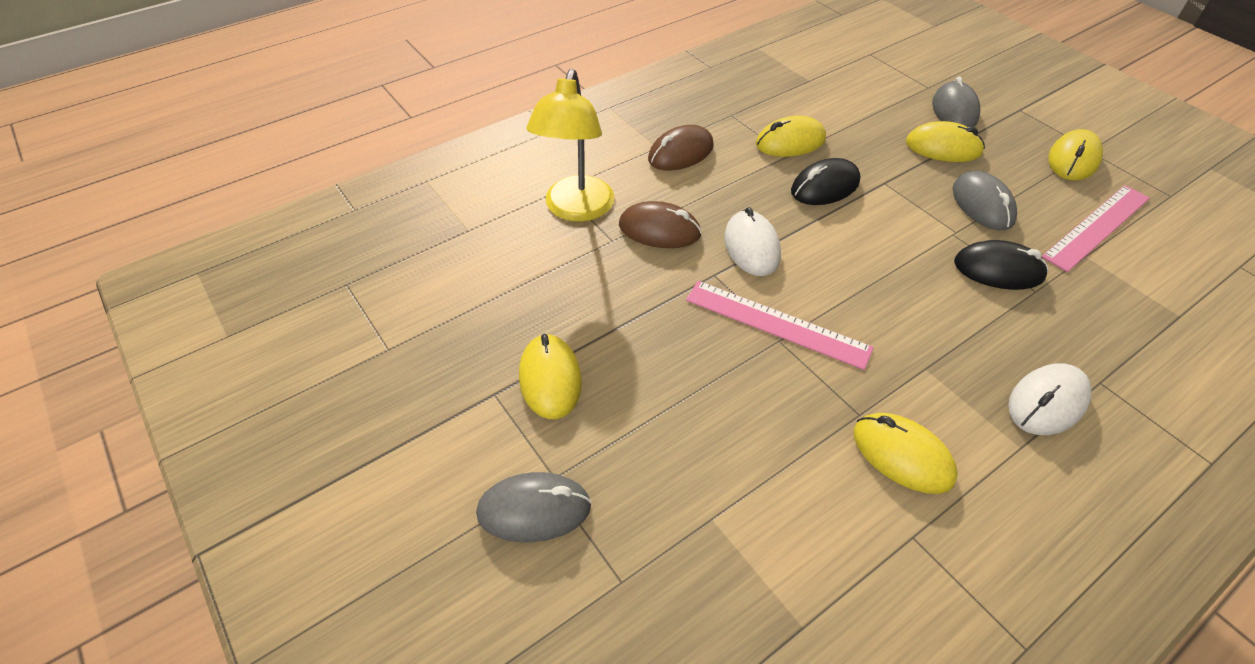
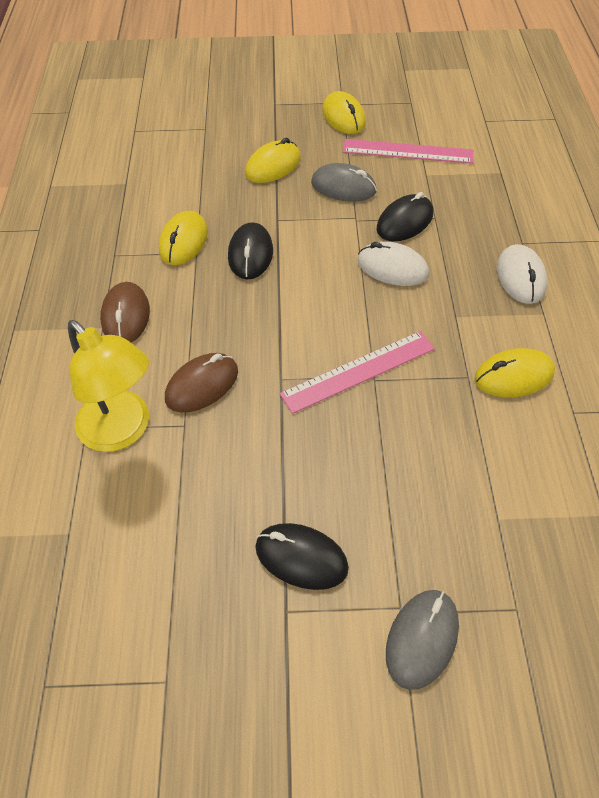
camera: 55 degrees left, 5 degrees up
yellow mouse [519,334,582,419] -> black mouse [255,523,349,590]
white mouse [724,207,781,276] -> white mouse moved to [357,241,429,286]
grey mouse [932,76,980,127] -> none
pink ruler [1041,185,1150,272] -> pink ruler turned 75 degrees counterclockwise [343,139,473,164]

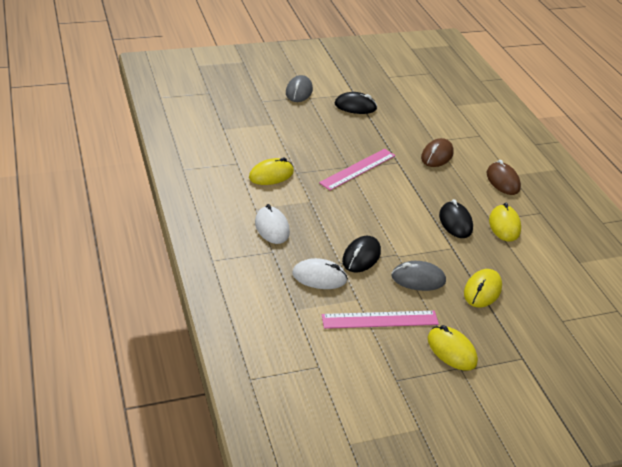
camera: 160 degrees right, 15 degrees down
yellow lamp [68,320,149,452] -> none
white mouse [357,241,429,286] -> white mouse moved to [292,258,348,289]

